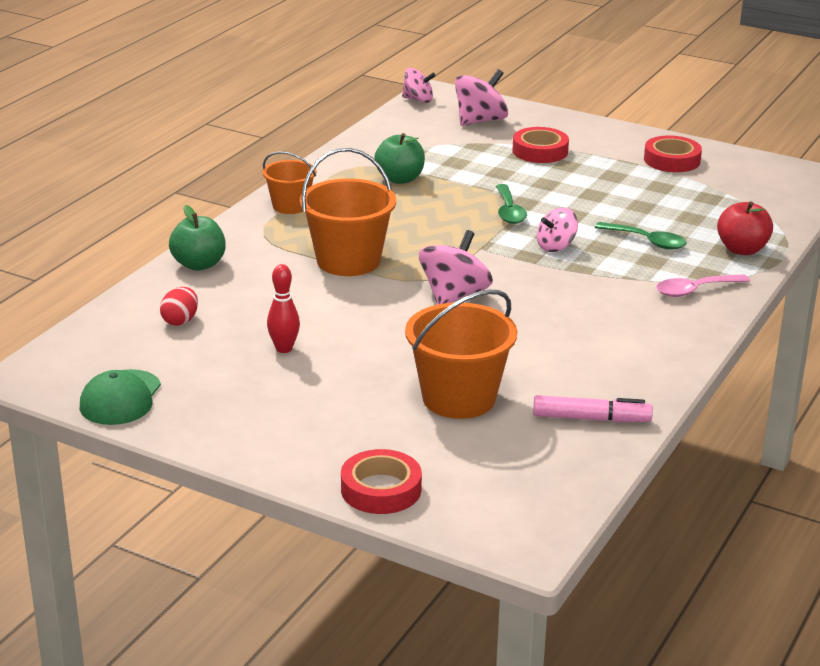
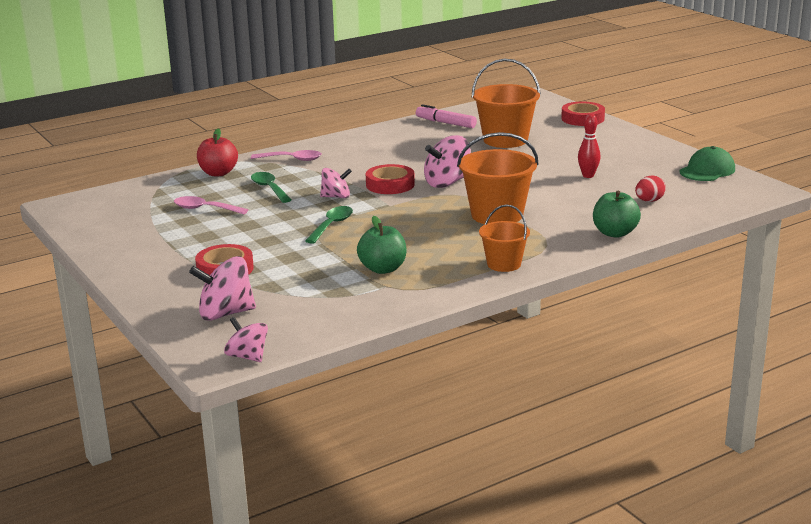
camera: 150 degrees left, 5 degrees down
red tape [644,136,702,172] -> red tape moved to [366,164,415,194]
none -> pink spoon [174,196,248,214]

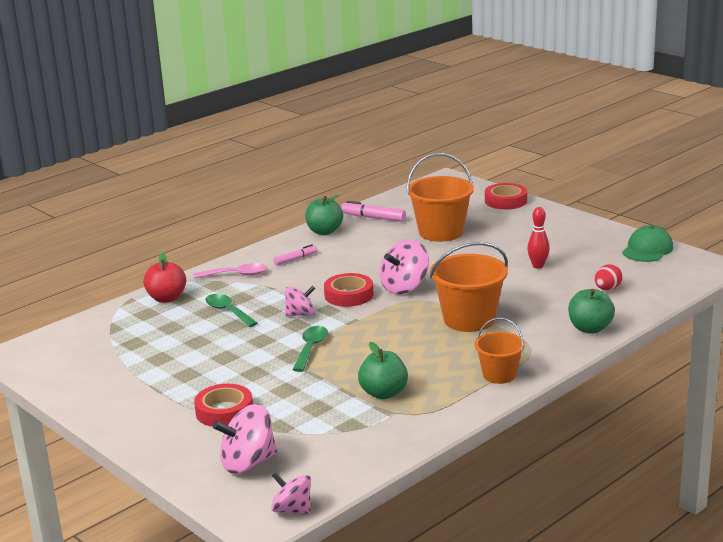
camera: 10 degrees left, 0 degrees up
pink spoon [174,196,248,214] -> none
none -> pink marker [273,244,317,265]
none -> green apple [305,195,343,235]

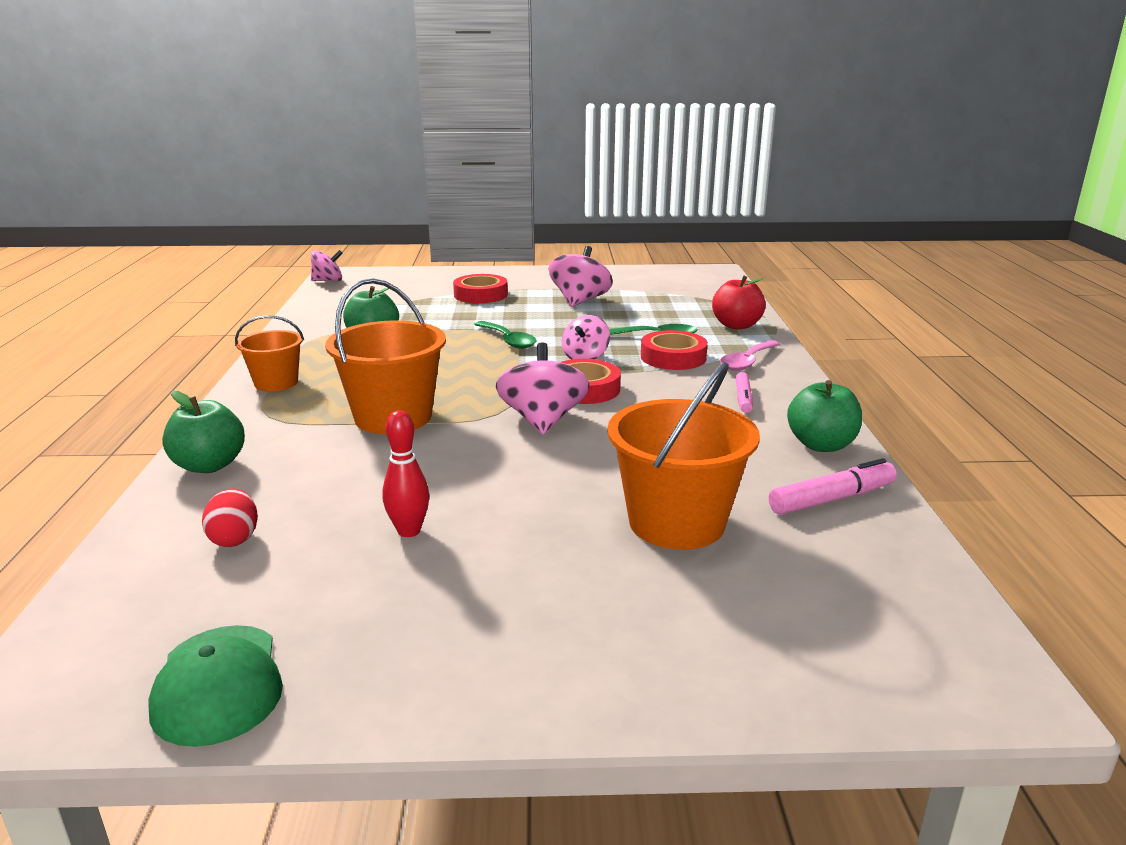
camera: 130 degrees right, 0 degrees up
pink spinning top [213,404,277,474] -> pink spinning top moved to [549,246,613,307]
red tape [485,183,527,209] -> red tape moved to [641,330,708,370]

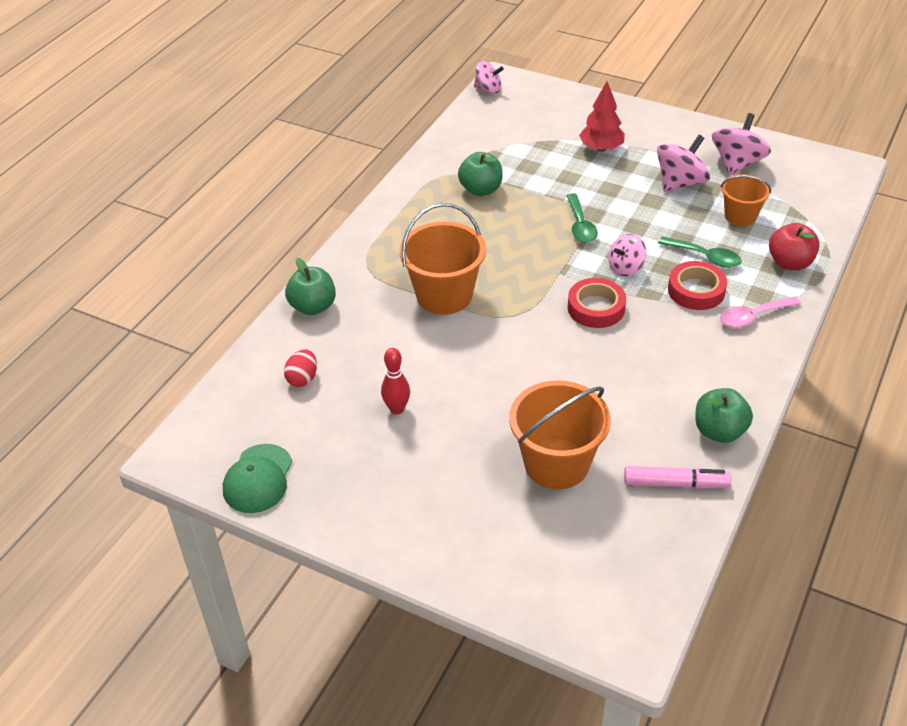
camera: 30 degrees right, 20 degrees up
orange bucket [235,315,304,392] -> orange bucket moved to [721,174,771,226]
red tape [453,274,508,303] -> red tree [579,81,625,152]
pink spinning top [496,342,589,435] -> pink spinning top moved to [712,113,771,175]
pink marker [735,372,753,413] -> none

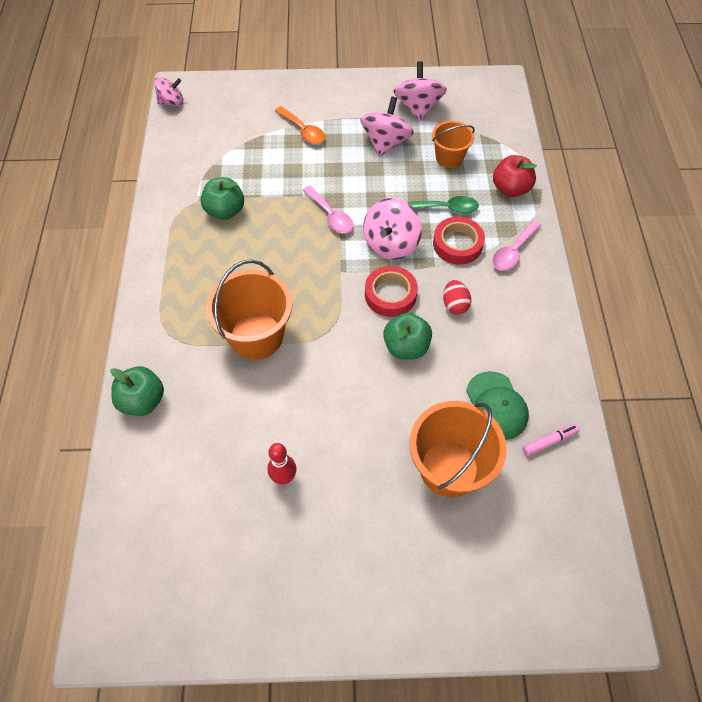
camera: 30 degrees left, 15 degrees up
green cap [223,444,292,513] -> green cap moved to [466,371,529,440]
red egg [284,349,317,387] -> red egg moved to [443,280,471,315]
green spoon [566,193,598,243] -> pink spoon [303,185,353,233]
red tree [579,81,625,152] -> orange spoon [275,106,325,144]
pink spinning top [608,234,646,276] -> pink spinning top [363,198,422,260], size x1.55
pink marker [624,466,731,489] -> pink marker [523,424,580,456], size x0.66
green apple [695,388,753,443] -> green apple moved to [383,313,432,360]

